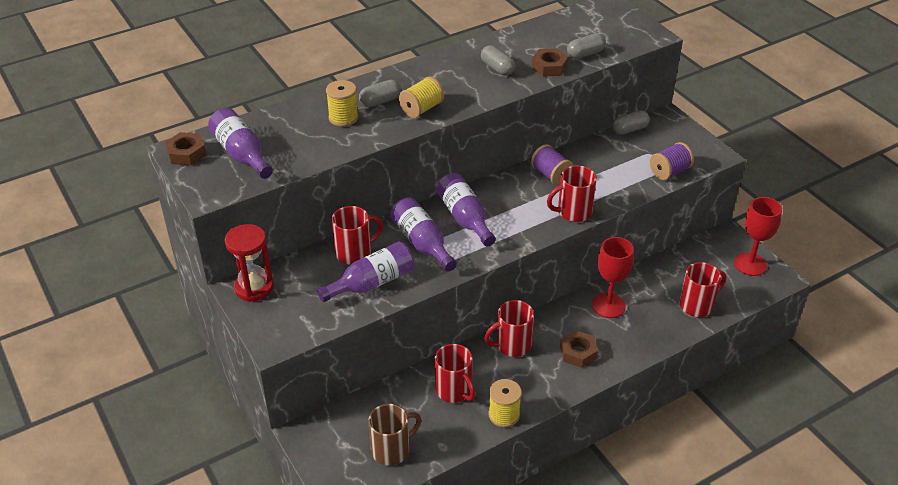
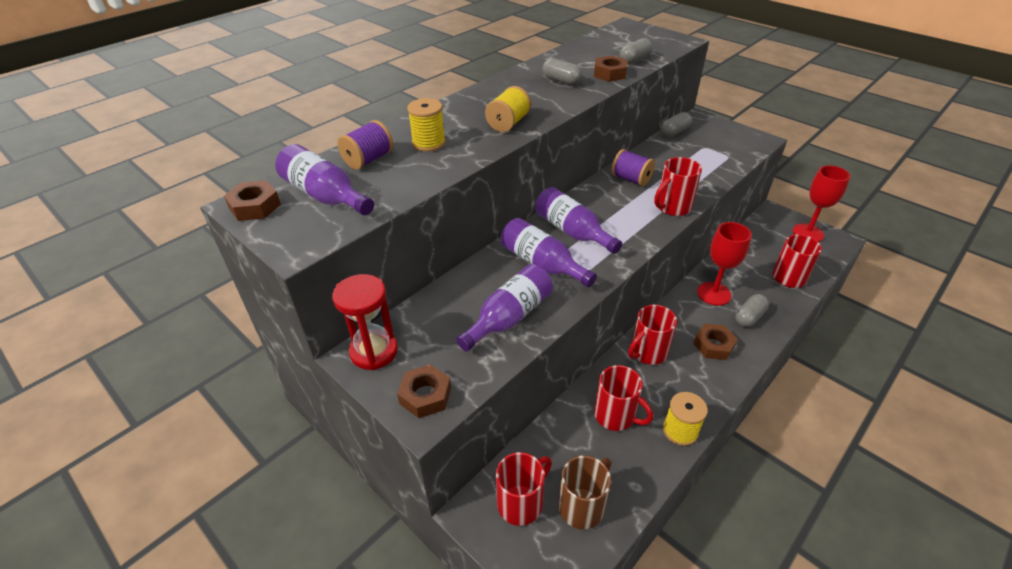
camera: 15 degrees left, 0 degrees up
red mug [332,206,383,265] -> red mug moved to [496,452,552,526]
grey capsule [359,80,401,107] -> grey capsule moved to [735,294,769,327]
purple spool [650,142,694,180] -> purple spool moved to [337,120,393,170]
none -> brown nut [397,364,451,418]

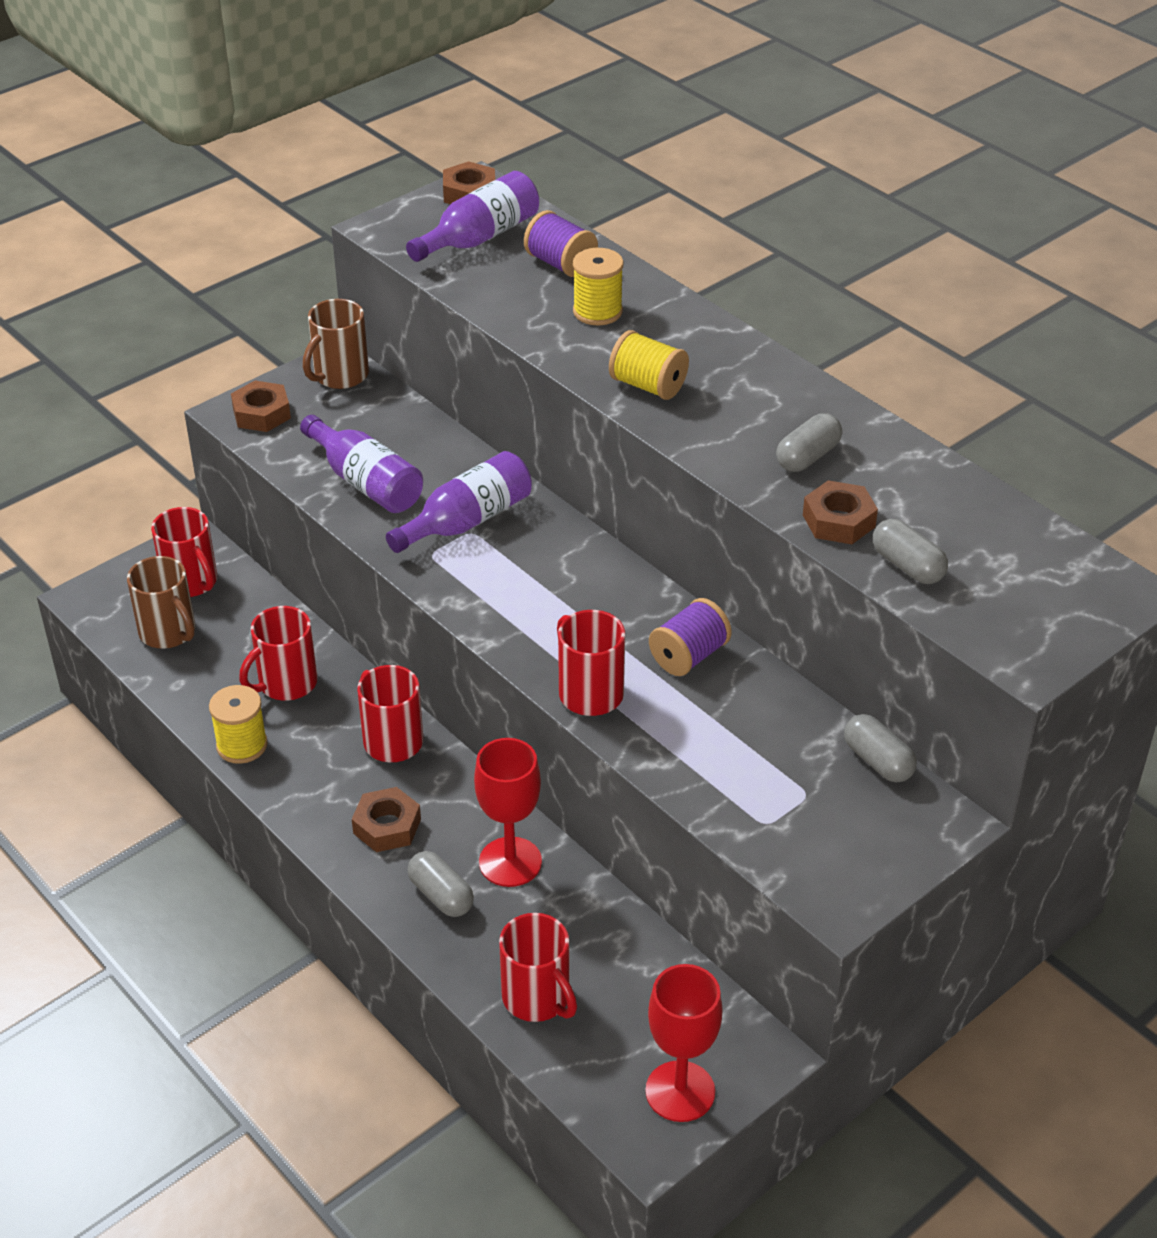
camera: 95 degrees right, 0 degrees up
red hourglass [332,274,398,370] -> brown mug [303,299,369,389]
purple bottle [535,187,622,254] -> none

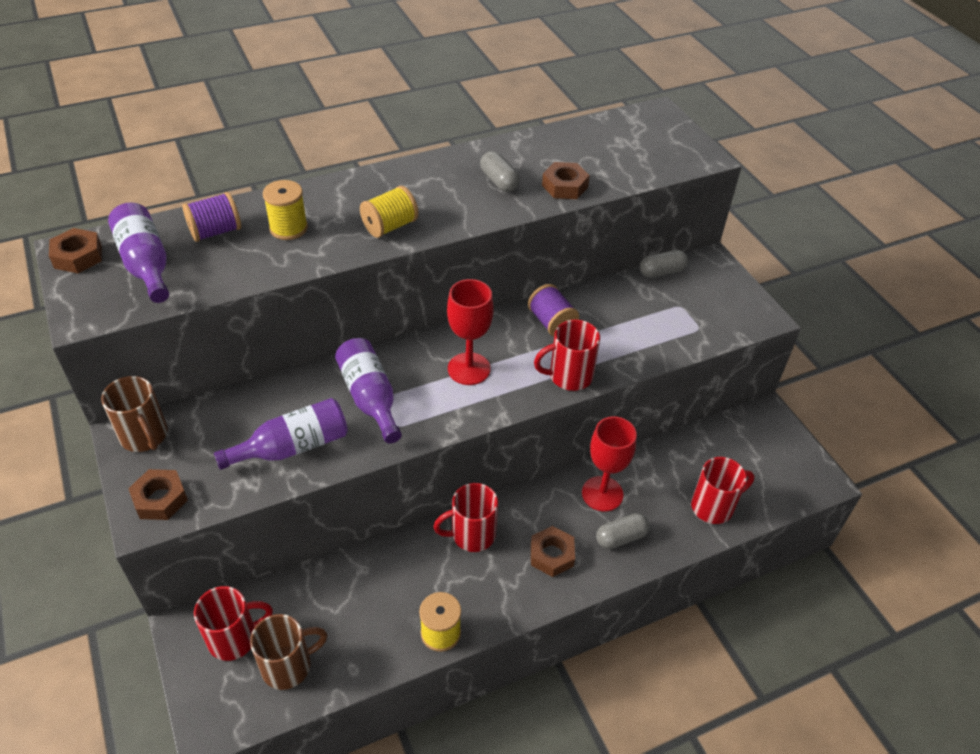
camera: 75 degrees left, 5 degrees up
red mug [239,606,318,701] -> none
red goblet [645,964,723,1122] -> red goblet moved to [447,279,494,385]
grey capsule [873,519,948,584] -> none

